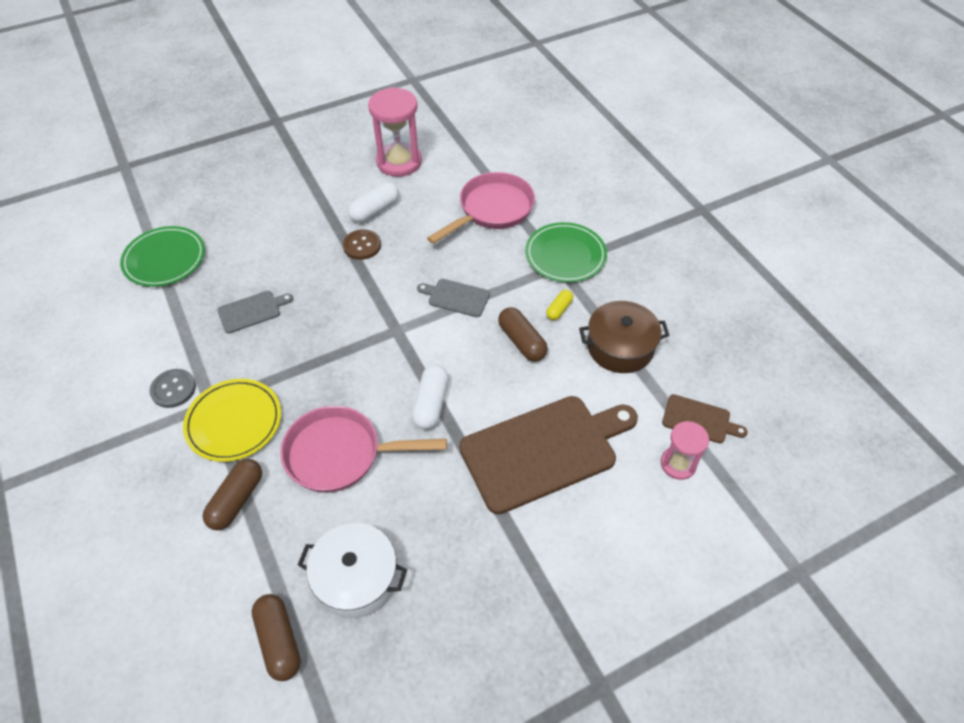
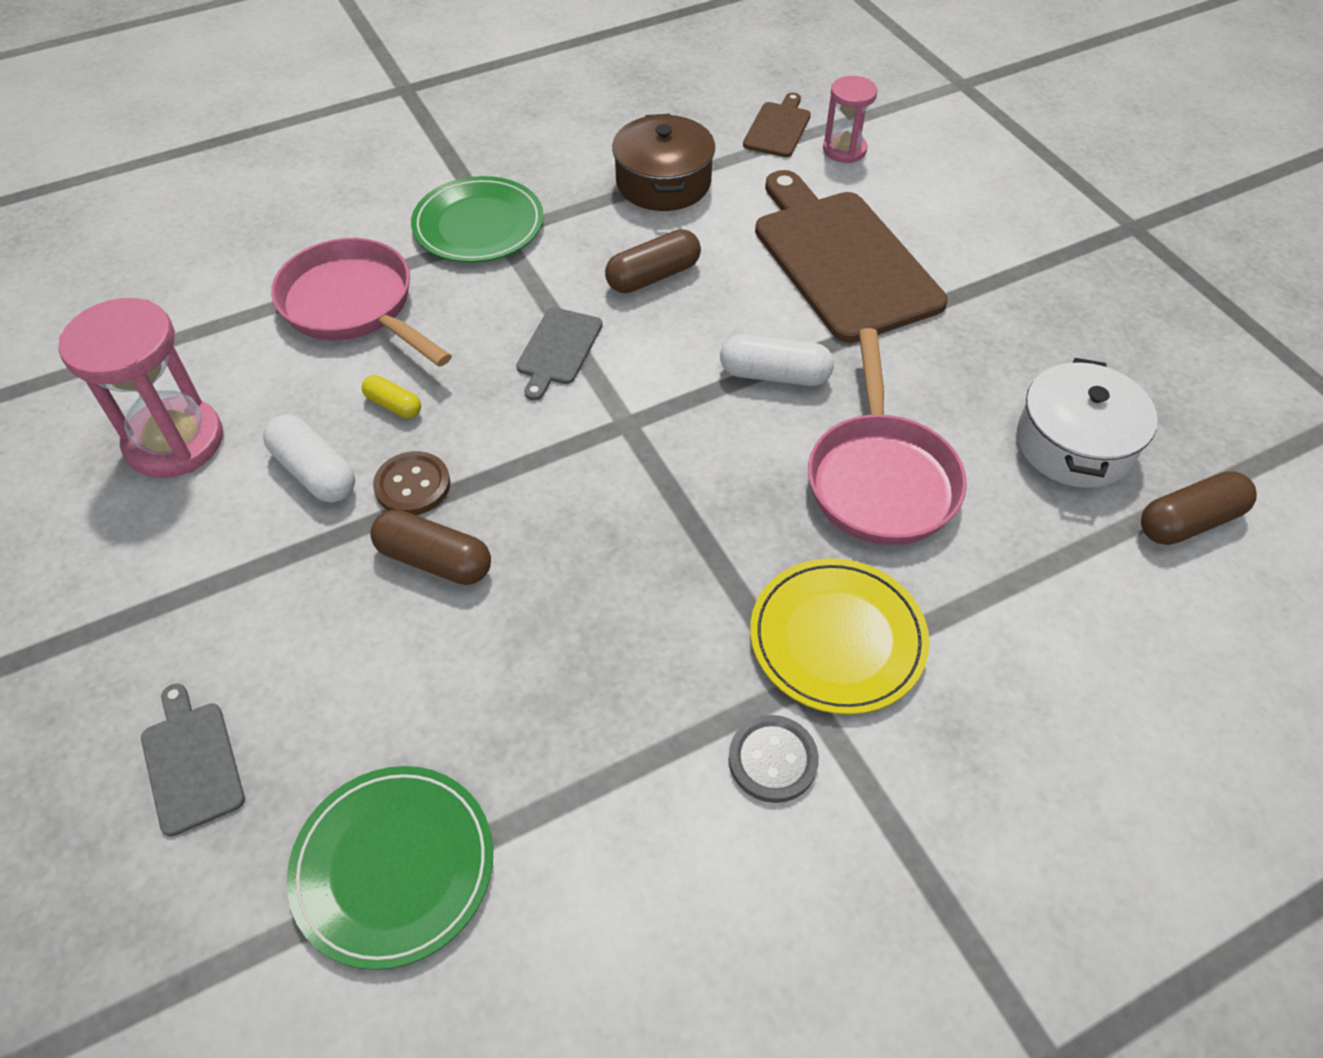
camera: 90 degrees left, 0 degrees up
brown capsule [202,459,262,530] -> brown capsule moved to [370,509,491,585]
grey cutting board [217,291,293,334] -> grey cutting board moved to [141,683,245,837]
yellow capsule [546,290,573,320] -> yellow capsule moved to [362,375,421,418]

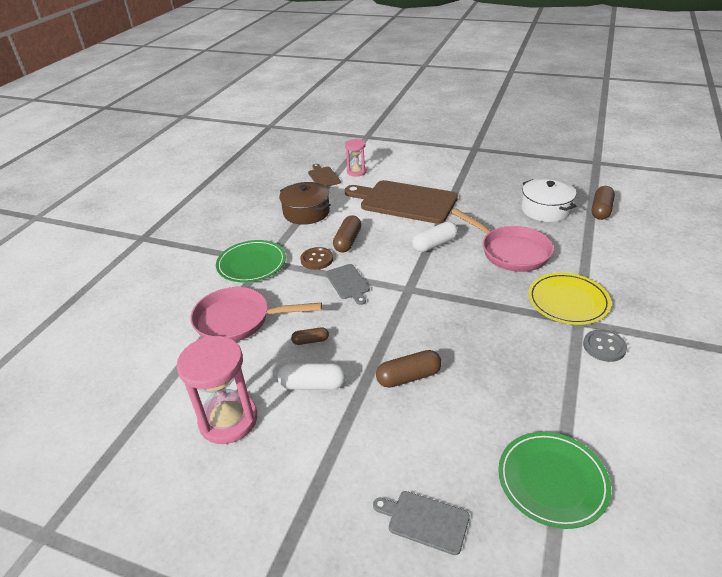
camera: 40 degrees left, 15 degrees down
yellow capsule [362,375,421,418] -> brown capsule [291,327,329,345]
brown button [373,451,450,515] -> brown button moved to [300,247,333,270]

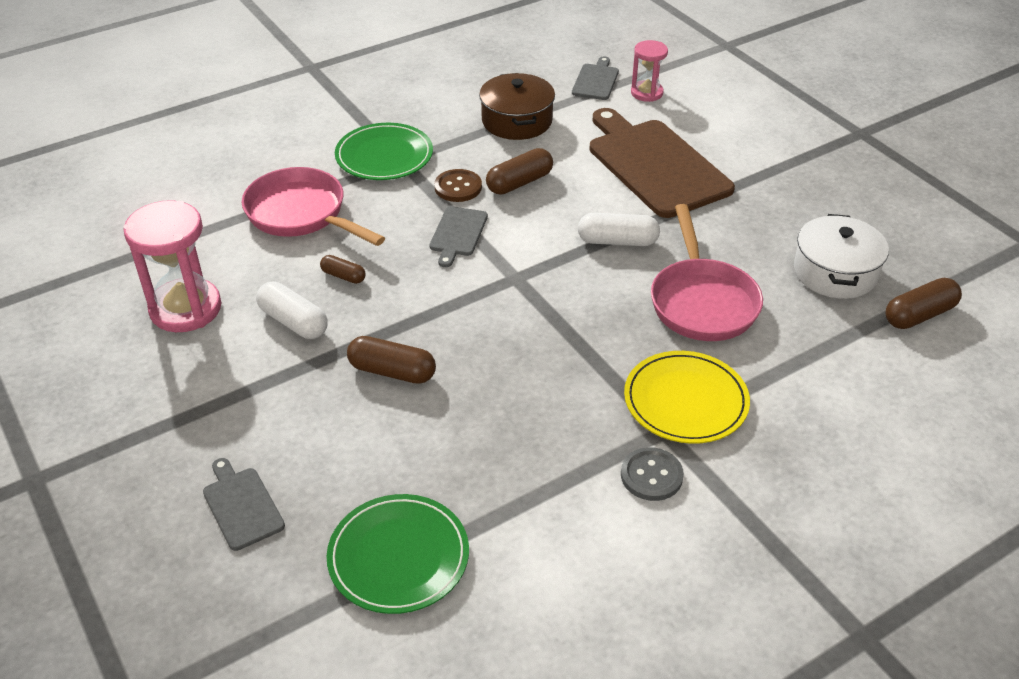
camera: 35 degrees right, 5 degrees up
brown cutting board [308,164,341,187] -> grey cutting board [572,56,619,100]

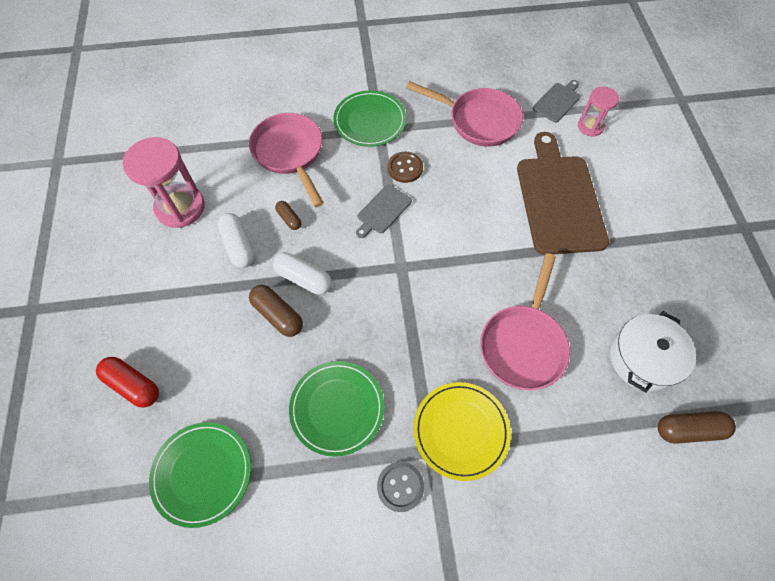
camera: 25 degrees right, 20 degrees up
grey cutting board [203,458,285,551] -> red capsule [96,357,159,408]
brown pot [479,73,555,140] -> pink pan [406,81,523,146]
brown capsule [486,148,553,195] -> none
white capsule [578,213,660,246] -> white capsule moved to [273,252,332,295]
none -> green plate [289,361,384,457]

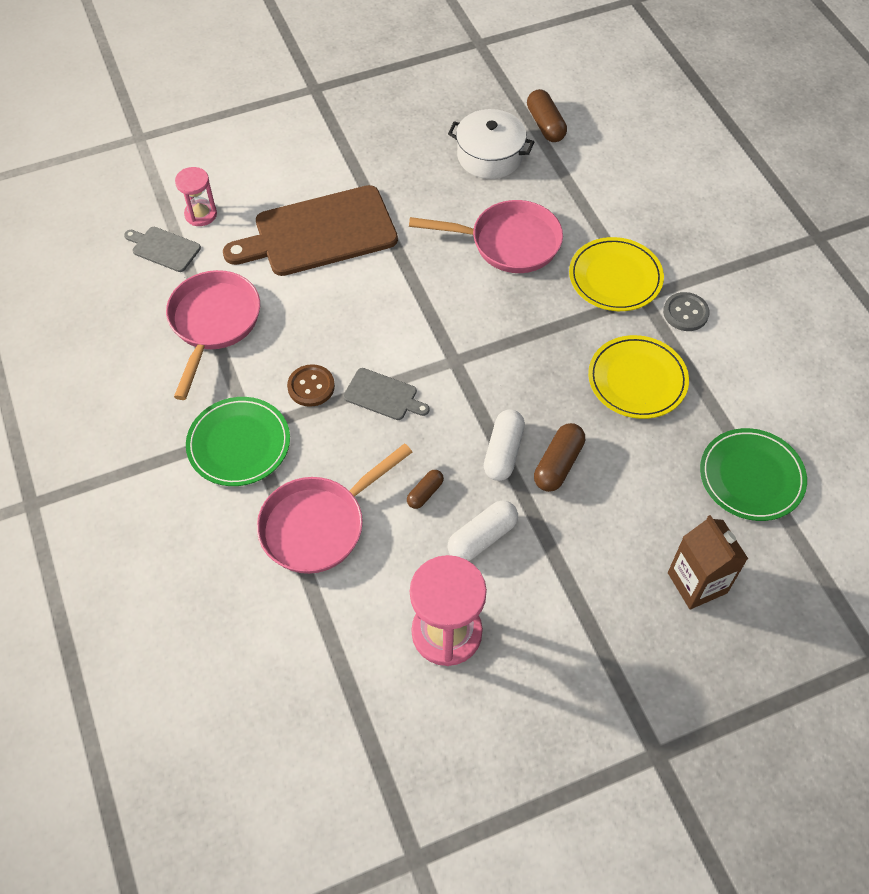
camera: 105 degrees left, 5 degrees down
red capsule [96,357,159,408] -> brown carton [668,515,748,609]
green plate [289,361,384,457] -> yellow plate [588,335,689,419]

